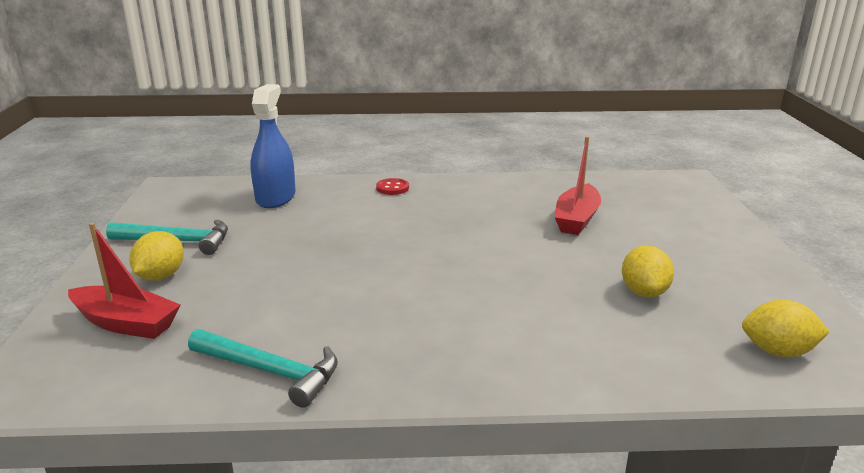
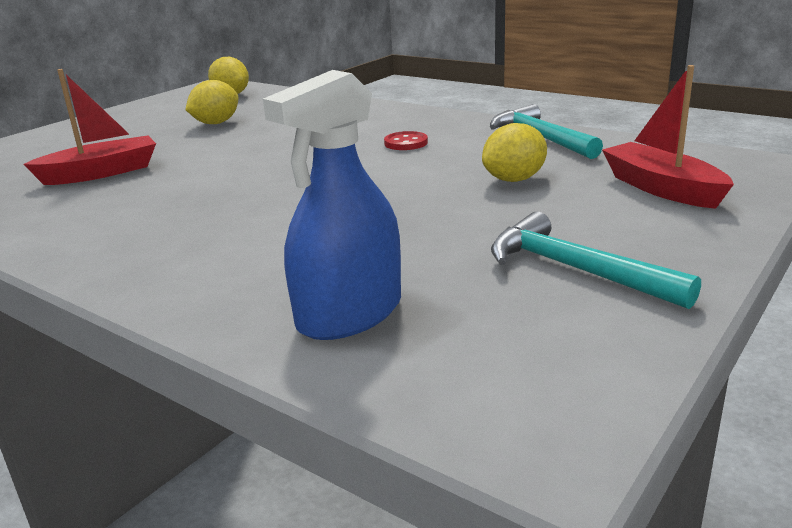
camera: 140 degrees left, 0 degrees up
yellow lemon [129,231,184,281] -> yellow lemon moved to [482,123,547,182]
red button [376,178,409,195] -> red button moved to [384,131,428,150]

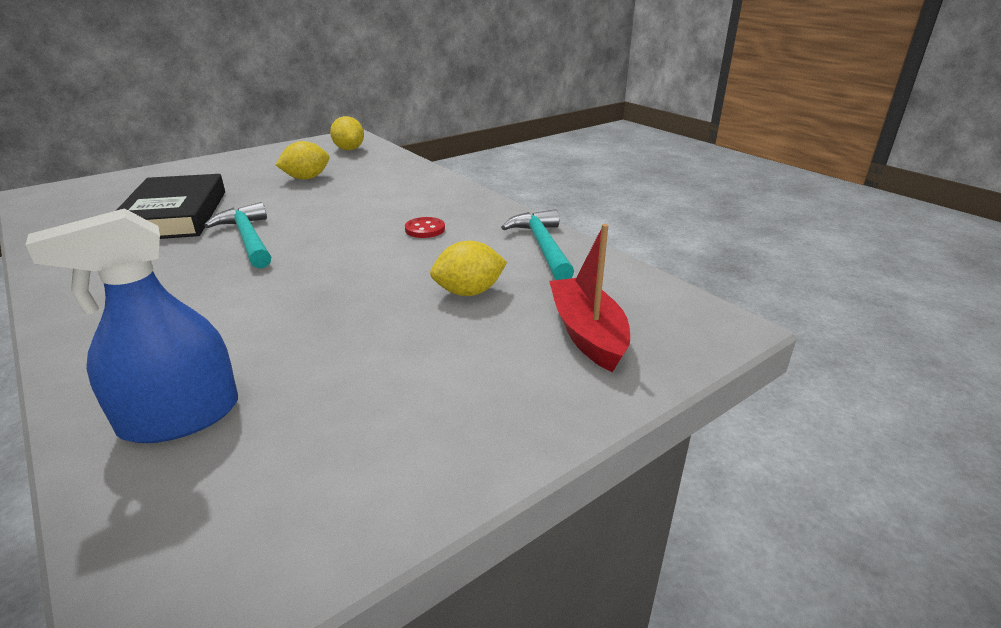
camera: 15 degrees right, 5 degrees up
red boat [23,69,156,185] -> black book [116,174,225,239]
turquoise hammer [491,211,701,309] -> turquoise hammer moved to [204,202,271,269]

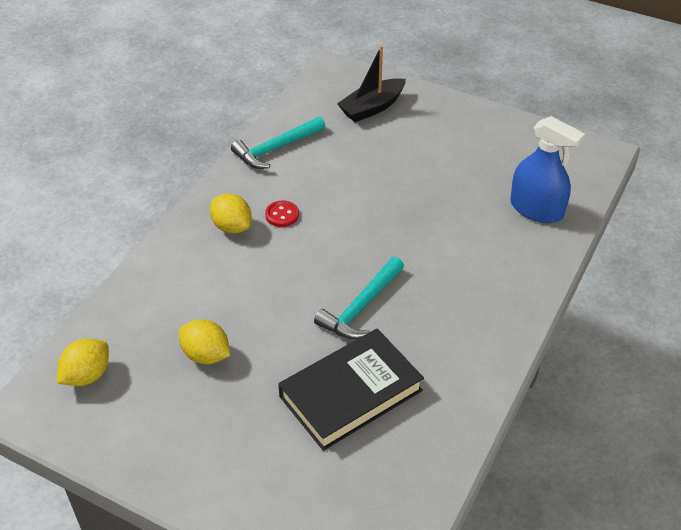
camera: 115 degrees left, 15 degrees up
yellow lemon [430,241,507,296] -> yellow lemon moved to [210,193,252,234]
red boat [549,224,630,372] -> black boat [337,45,406,122]

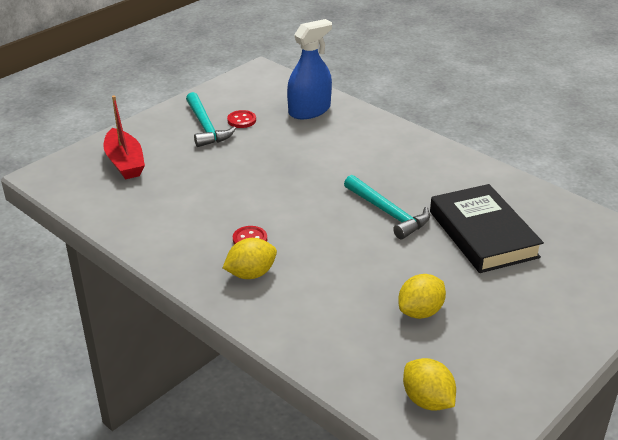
camera: 75 degrees left, 10 degrees down
turquoise hammer [231,117,326,169] -> turquoise hammer moved to [186,92,236,147]
black boat [337,45,406,122] -> red boat [103,96,145,180]
none -> red button [227,110,256,128]

